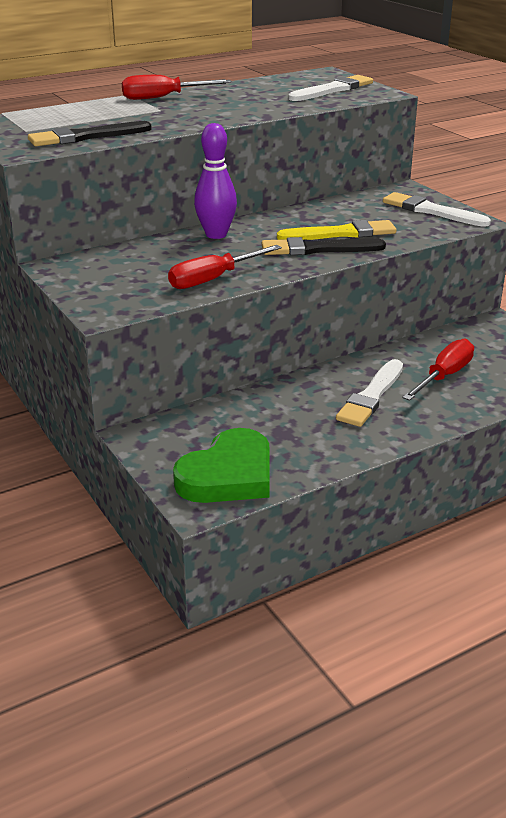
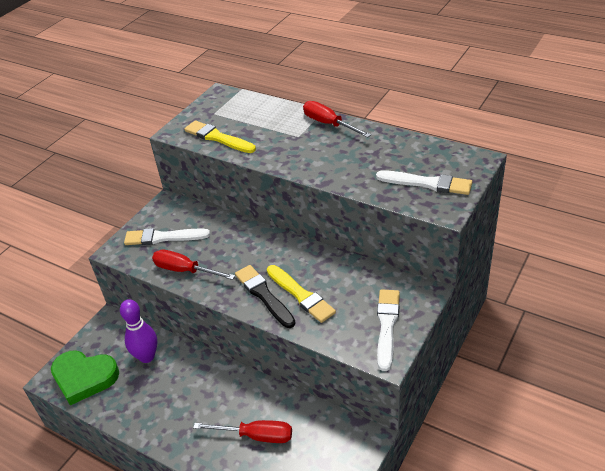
camera: 65 degrees right, 10 degrees up
black brush [28,121,152,146] -> yellow brush [184,120,256,153]
purple bowling pin [194,123,237,239] -> purple bowling pin moved to [120,299,157,363]
white brush [336,359,403,427] -> white brush moved to [124,228,210,245]

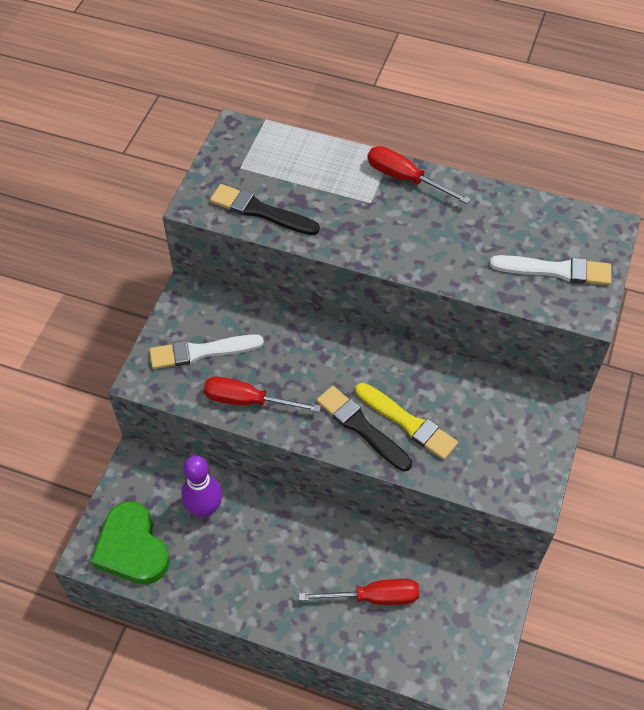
camera: 15 degrees left, 15 degrees up
green heart [51,350,119,405] -> green heart turned 60 degrees clockwise [91,501,170,585]
yellow brush [184,120,256,153] -> black brush [210,184,320,235]
white brush [377,289,400,371] -> none

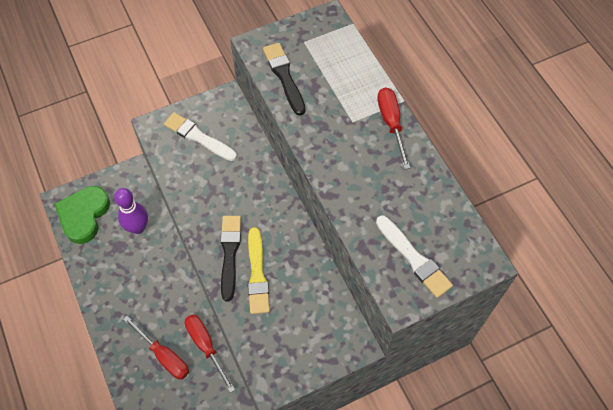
camera: 45 degrees right, 5 degrees up
red screwdriver [204,376,321,412] -> red screwdriver moved to [185,314,235,393]

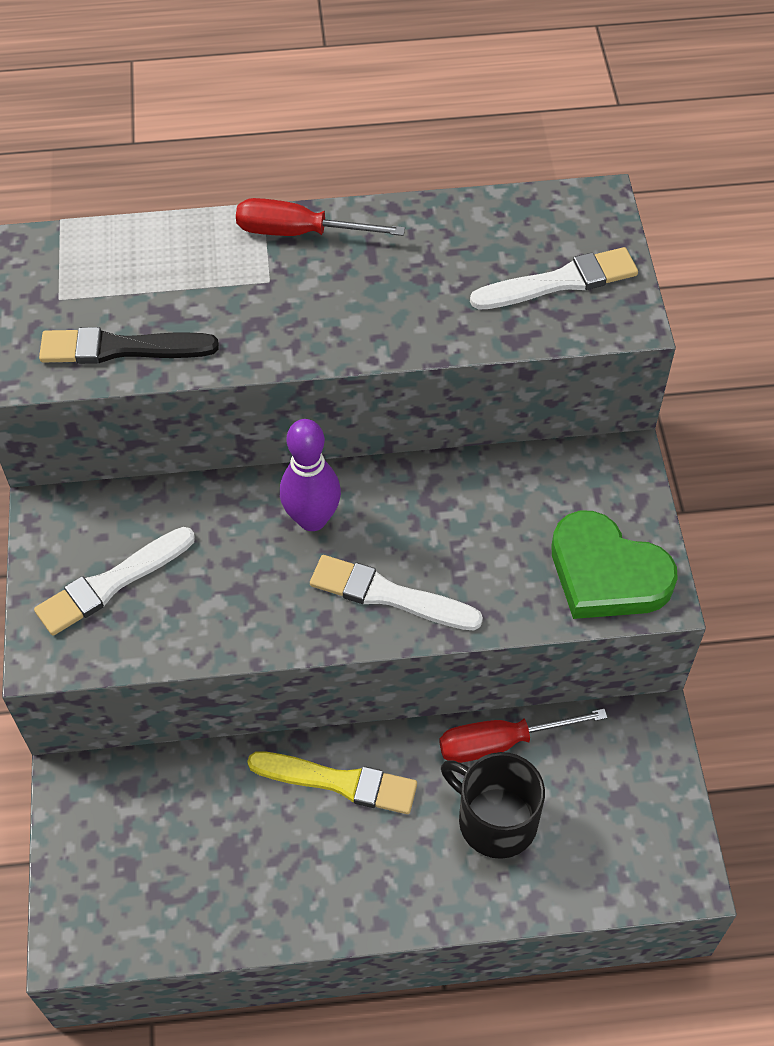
camera: 70 degrees left, 5 degrees down
green heart [55,186,110,244] -> green heart moved to [551,511,678,619]
purple bowling pin [114,188,148,234] -> purple bowling pin moved to [280,419,341,531]
red screwdriver [123,316,189,380] -> black mug [441,752,545,859]
black brush [220,216,241,301] -> white brush [310,555,483,630]
yellow brush [248,227,270,314] -> yellow brush moved to [247,751,417,814]

